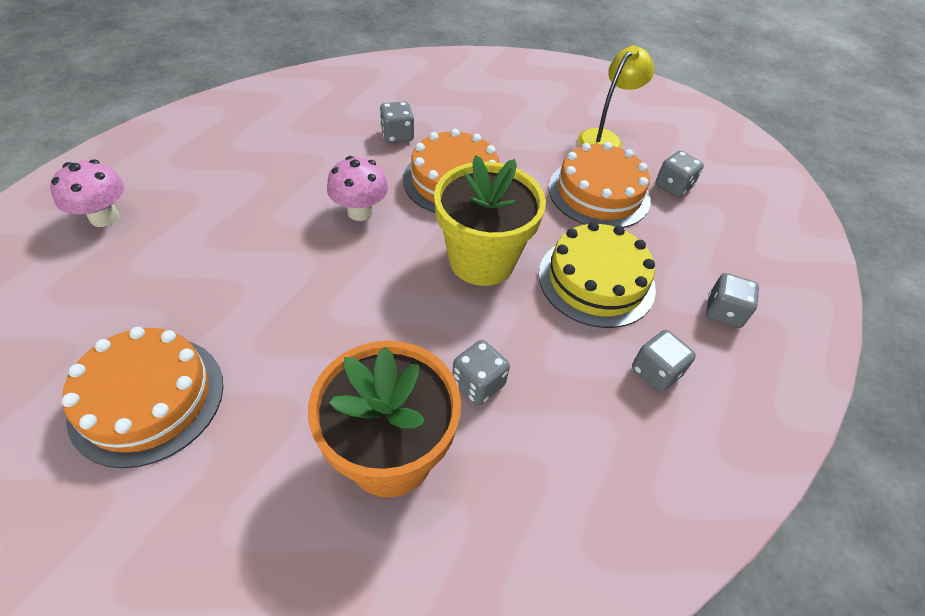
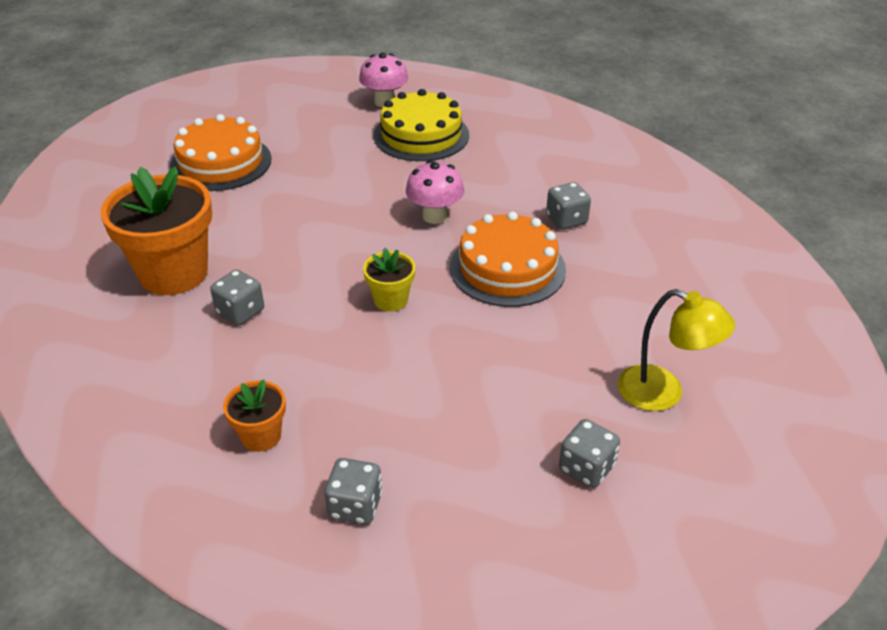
camera: 85 degrees right, 10 degrees down
yellow flower pot [434,155,546,286] -> yellow flower pot [363,248,415,312], size x0.49
yellow cake [539,221,656,328] -> yellow cake moved to [373,89,469,161]
orange cake [549,142,651,228] -> none
grey dice [632,330,696,392] -> orange flower pot [223,379,286,452]

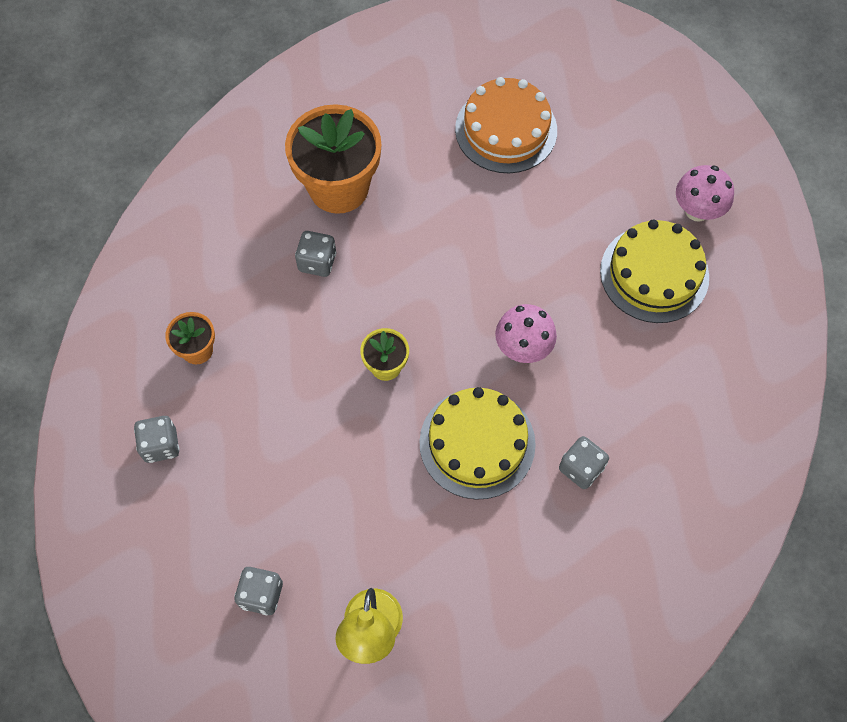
camera: 65 degrees right, 25 degrees up
orange cake [450,212,566,307] -> yellow cake [419,387,536,500]

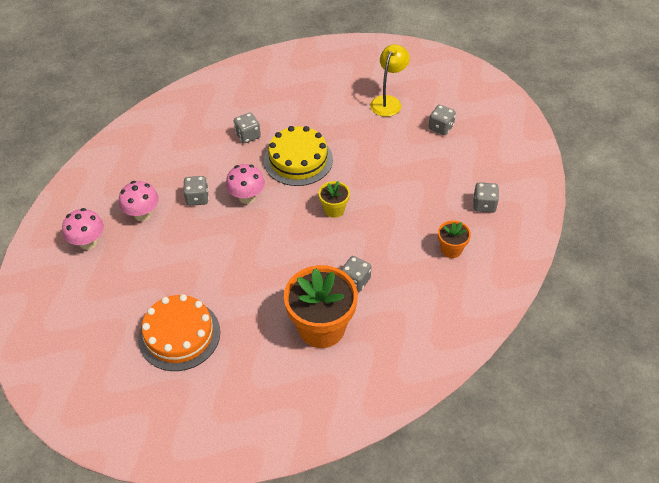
camera: 160 degrees left, 15 degrees down
yellow cake [600,220,709,323] -> pink mushroom [119,181,159,221]
none -> grey dice [183,176,209,206]

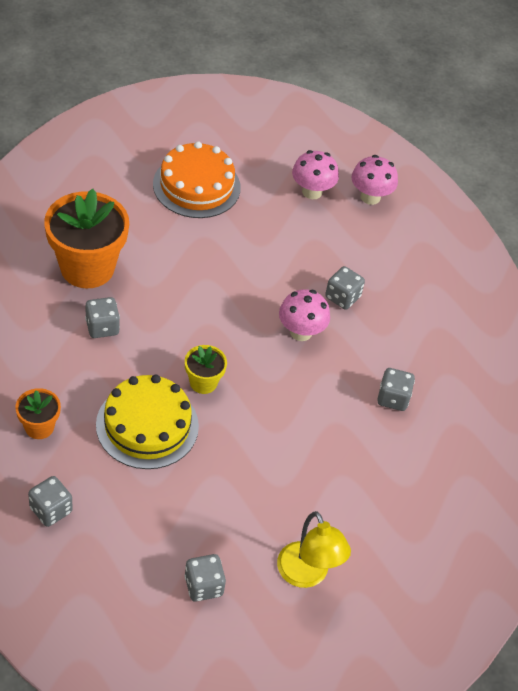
camera: 125 degrees right, 0 degrees up
pink mushroom [119,181,159,221] -> pink mushroom moved to [292,150,339,199]
yellow cake [264,126,333,186] -> yellow cake moved to [96,374,199,469]

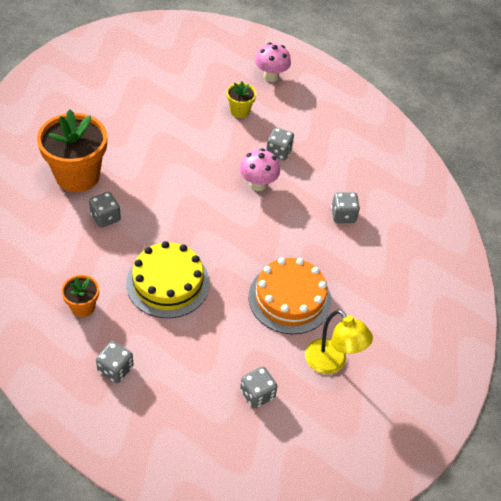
camera: 15 degrees left, 0 degrees up
orange cake [153,141,241,218] -> orange cake moved to [248,258,331,334]
yellow flower pot [185,345,227,394] -> yellow flower pot moved to [227,81,256,118]
pink mushroom [292,150,339,199] -> none

